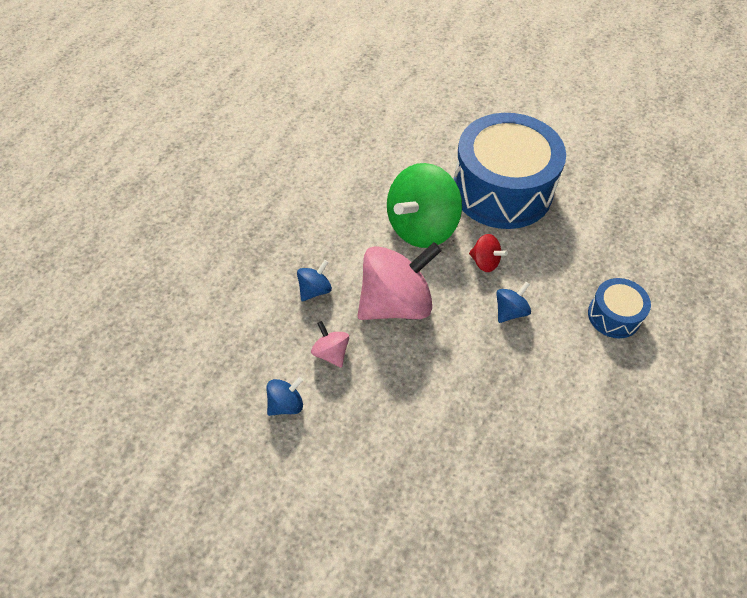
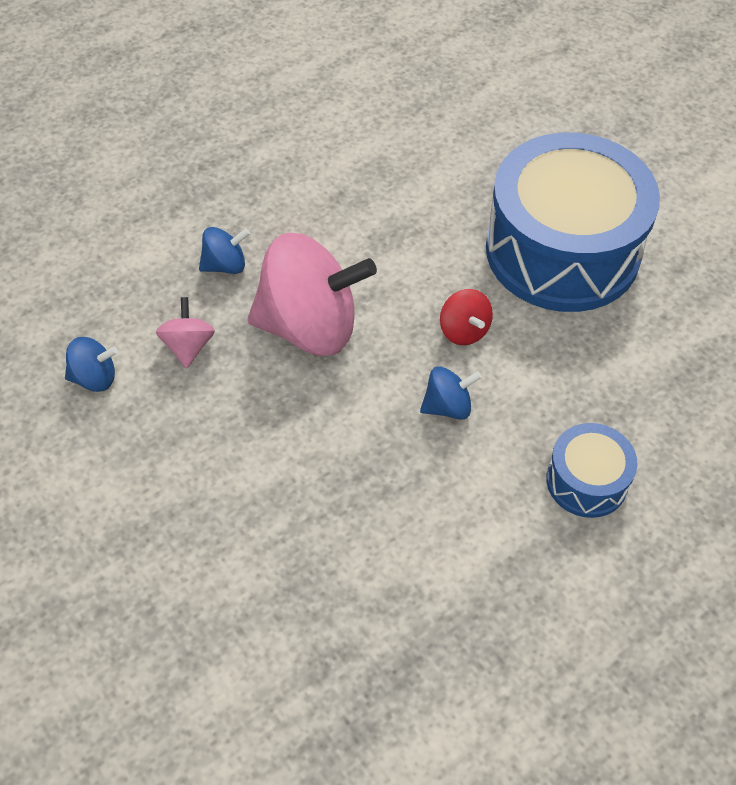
camera: 30 degrees right, 0 degrees up
green spinning top [387,163,462,248] -> none

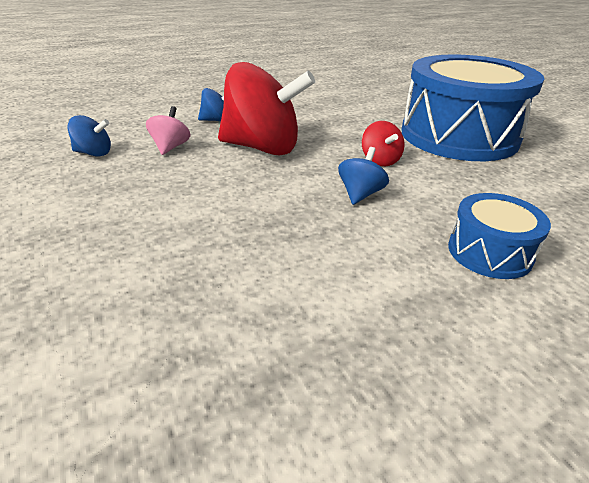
camera: 10 degrees right, 20 degrees down
pink spinning top [247,233,377,356] -> red spinning top [218,62,315,155]
blue spinning top [420,366,482,420] -> blue spinning top turned 60 degrees counterclockwise [338,147,389,205]

